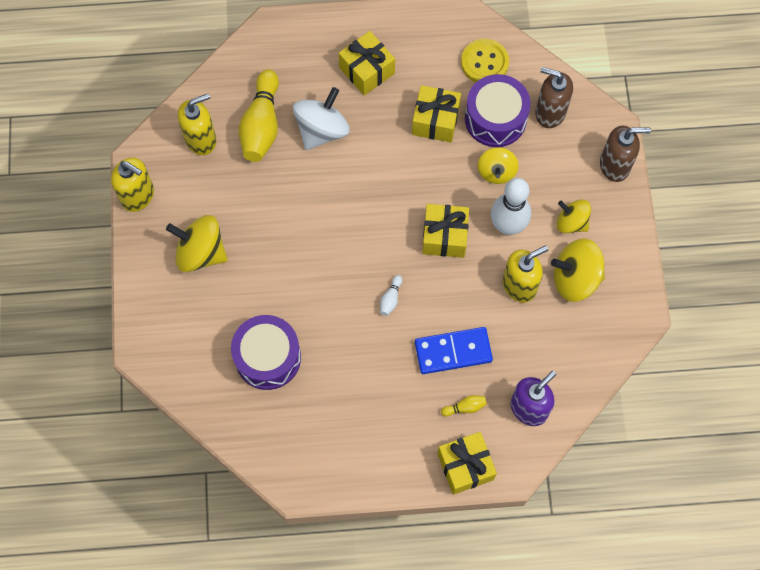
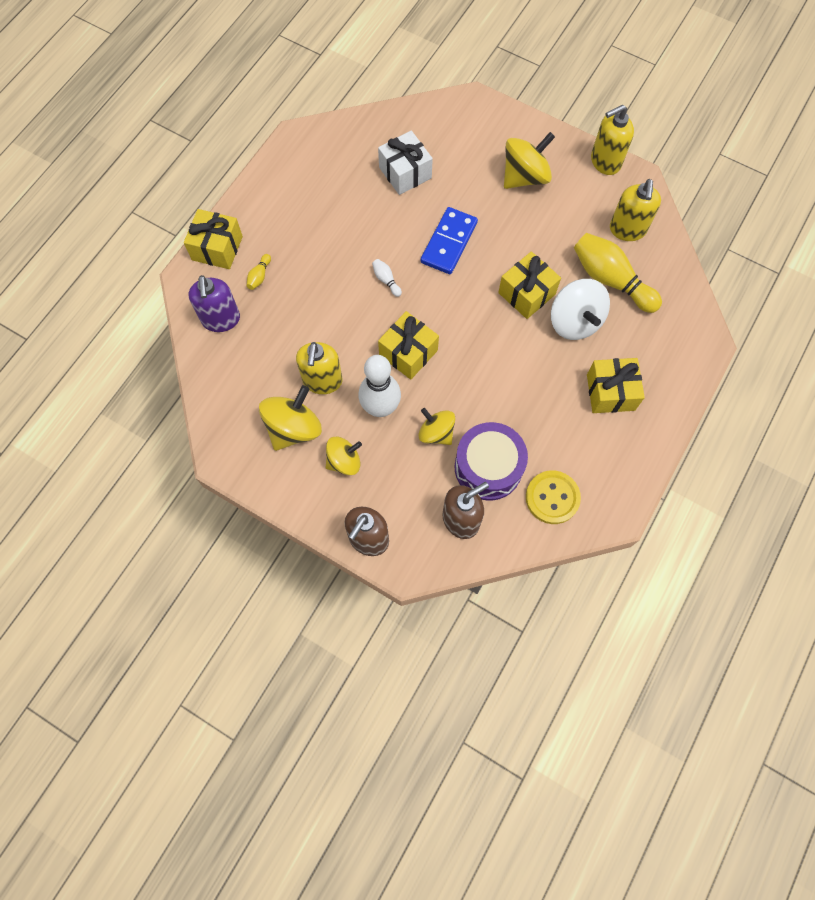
camera: 125 degrees right, 0 degrees up
purple drum [231,315,301,390] -> white gift [378,131,433,195]
yellow gift [412,85,461,142] -> yellow gift moved to [498,251,561,319]
blue domino [415,327,493,374] -> blue domino moved to [421,207,478,274]

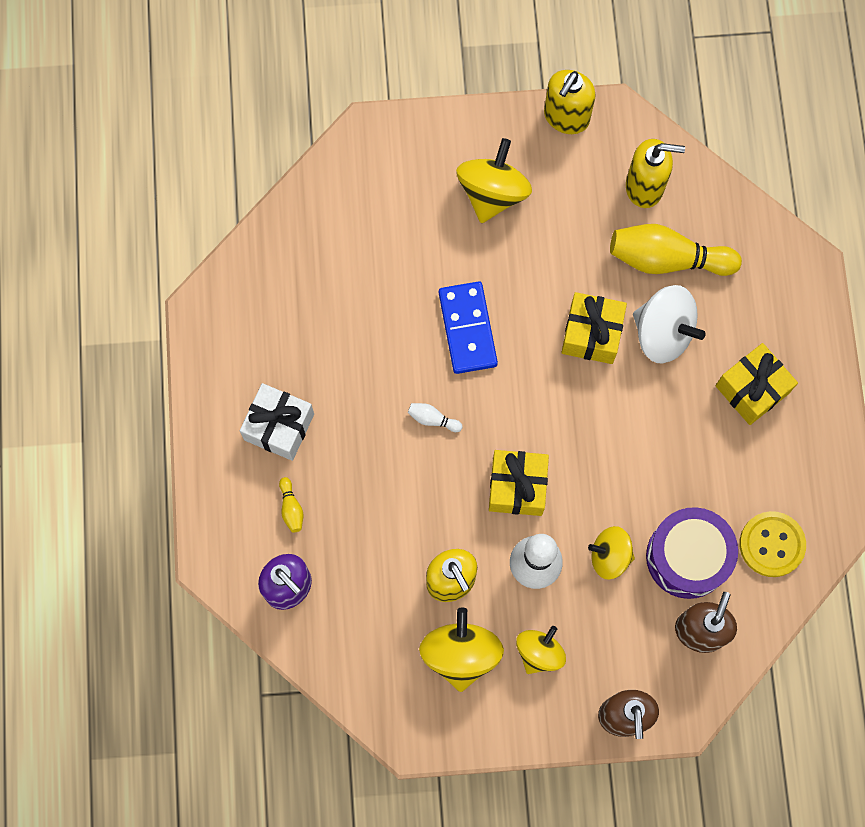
camera: 35 degrees left, 5 degrees up
yellow gift [184,209,243,269] -> none
white gift [378,131,433,195] -> white gift moved to [240,383,314,461]
yellow soap dispenser [610,179,661,241] -> yellow soap dispenser turned 60 degrees counterclockwise [626,139,685,208]

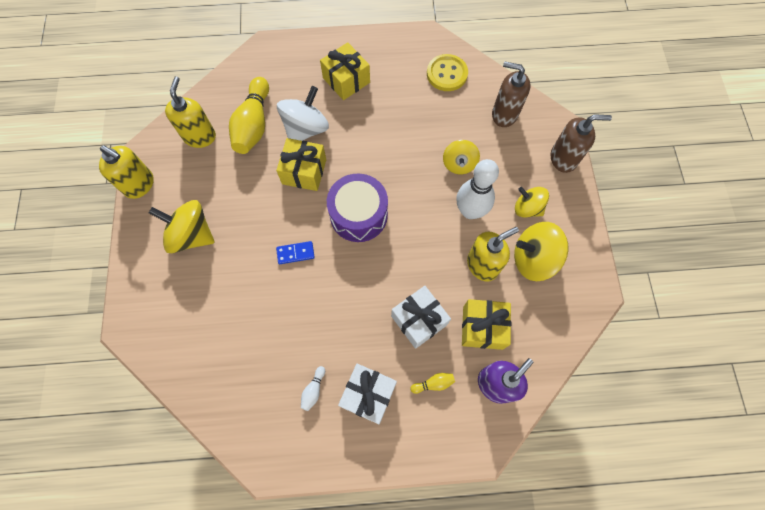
camera: 90 degrees left, 5 degrees down
white bowling pin [408,403,462,432] -> white bowling pin moved to [301,366,325,411]
blue domino [439,281,498,374] -> blue domino [276,241,315,264], size x0.55
yellow gift [489,450,549,516] -> yellow gift moved to [462,299,511,350]
purple drum [646,507,738,599] -> purple drum moved to [327,174,388,242]
none -> white gift [391,286,451,349]

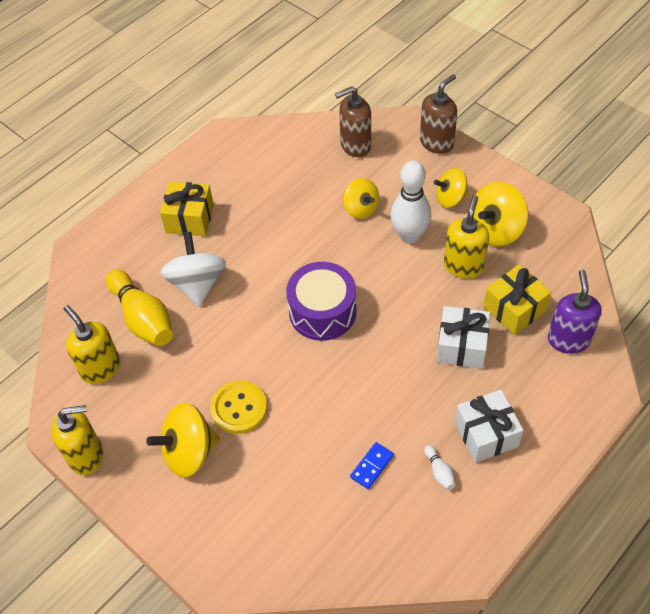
camera: 40 degrees left, 15 degrees down
yellow gift [276,138,326,191] -> none
blue domino [276,241,315,264] -> blue domino moved to [350,442,394,489]
yellow bowling pin [410,373,455,394] -> none
yellow button [427,54,468,91] -> yellow button moved to [210,381,267,434]

